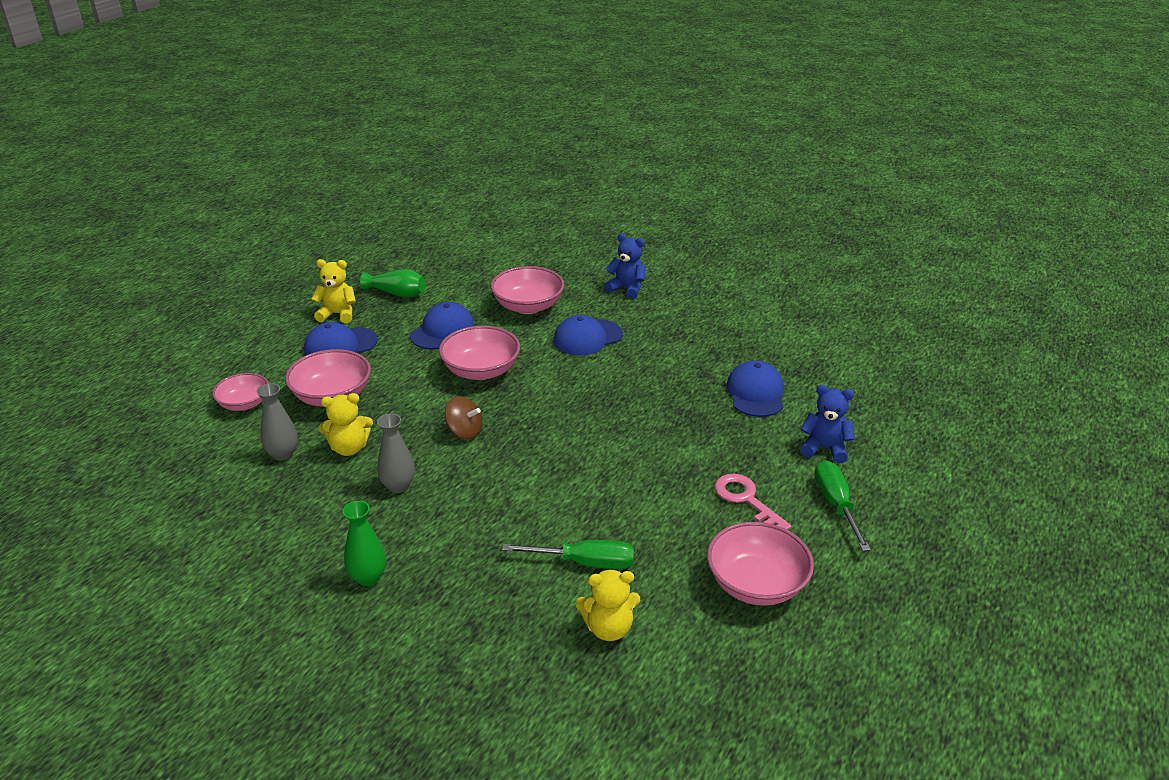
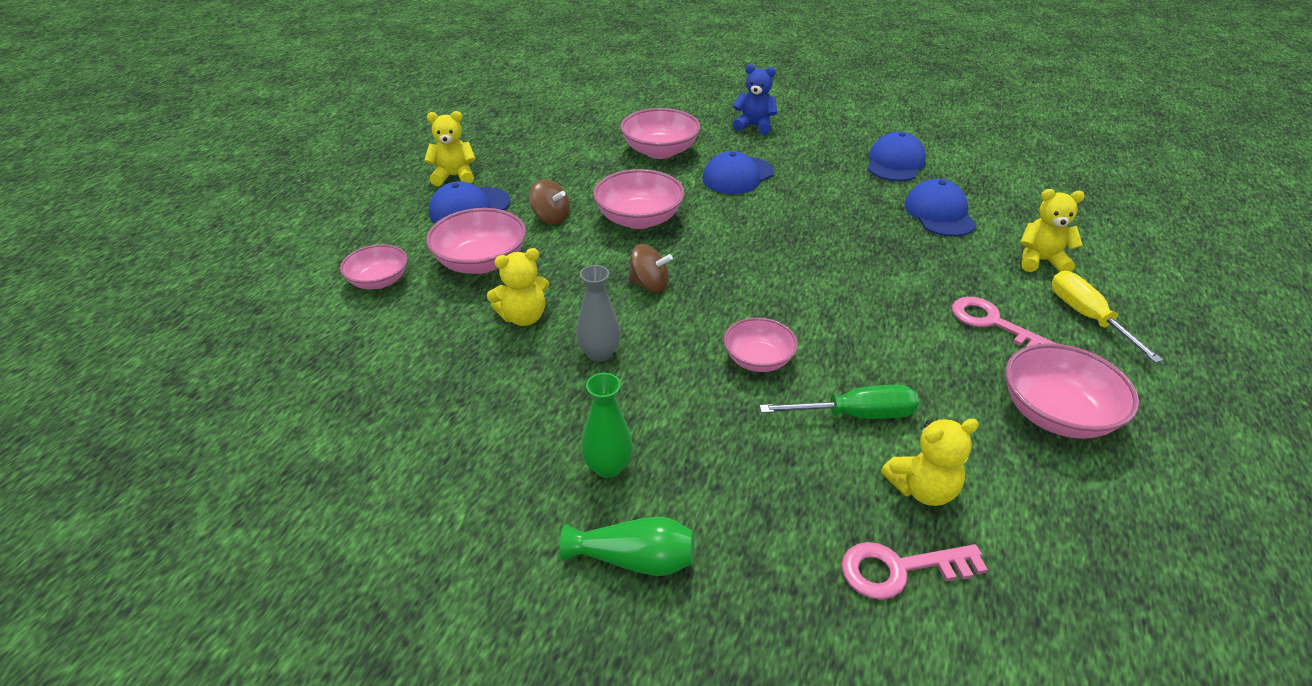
camera: 10 degrees left, 5 degrees up
grey vase [257,383,298,461] -> none
green vase [360,269,426,298] -> green vase moved to [560,516,695,576]
blue cap [410,302,475,350] -> blue cap moved to [867,132,926,181]
blue teddy bear [800,385,855,463] -> yellow teddy bear [1021,189,1085,272]
green screwdriver [815,460,871,551] -> yellow screwdriver [1052,271,1163,363]
none -> brown spinning top [529,179,570,224]
none -> pink bowl [724,318,798,372]
none -> pink key [841,542,988,600]

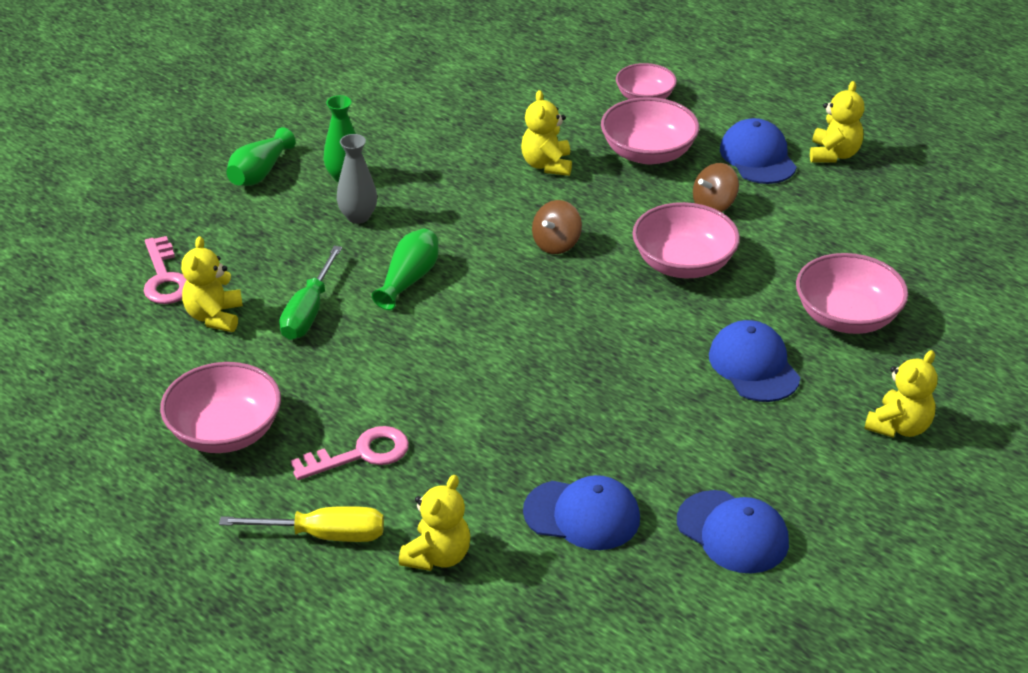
camera: 110 degrees right, 0 degrees up
grey vase [576,265,621,362] -> grey vase moved to [337,134,377,224]
pink bowl [724,318,798,372] -> green vase [372,229,439,310]
blue teddy bear [733,64,777,135] -> yellow teddy bear [864,350,937,438]
pink key [841,542,988,600] -> pink key turned 150 degrees clockwise [143,236,186,304]

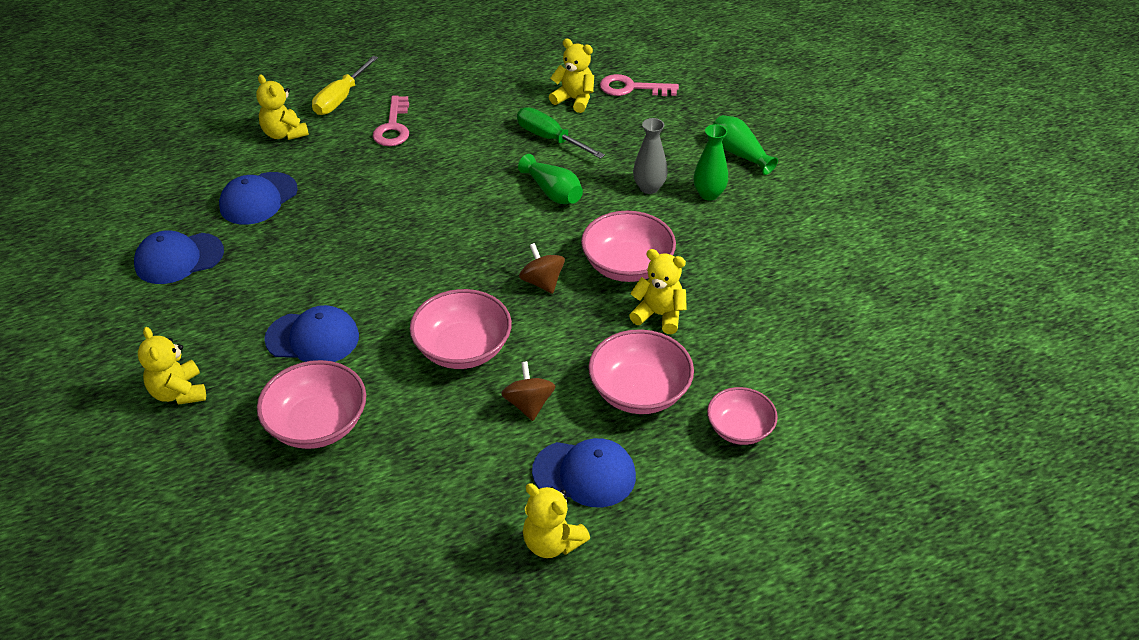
camera: 115 degrees right, 5 degrees up
pink bowl [160,362,281,453] -> pink bowl moved to [581,211,676,282]

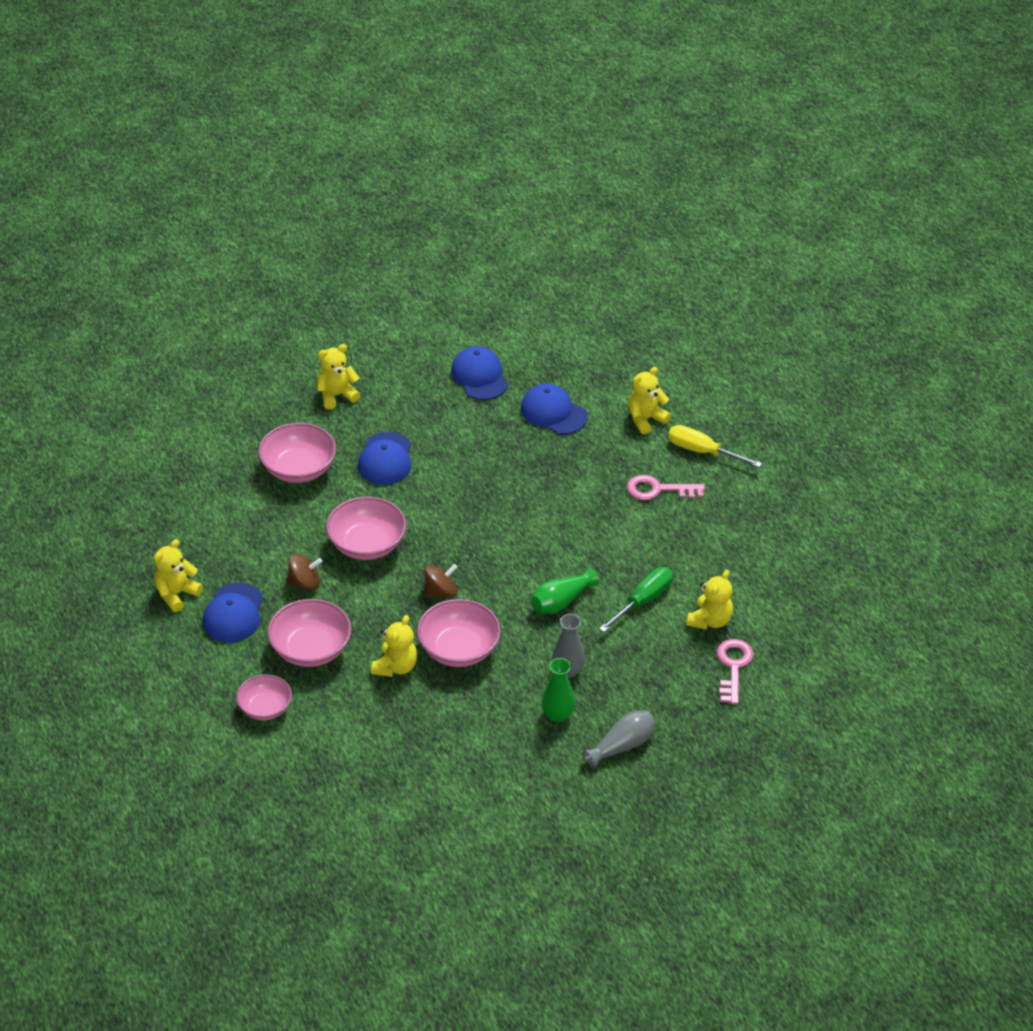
camera: 90 degrees right, 0 degrees up
green vase [713,115,778,175] -> grey vase [583,710,656,769]

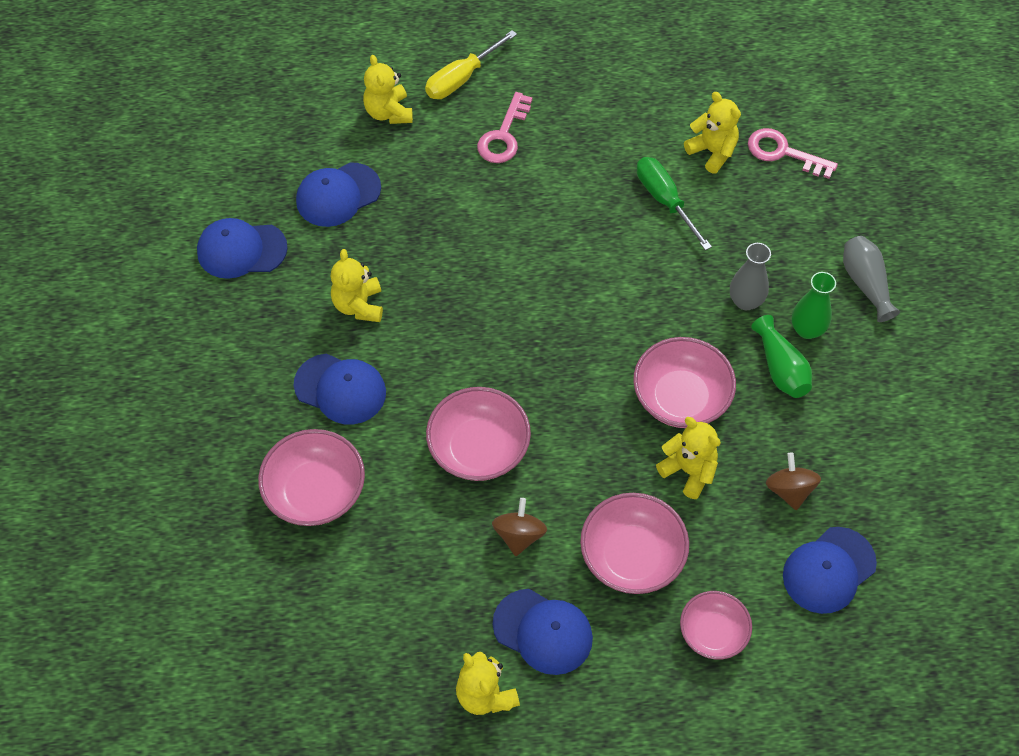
camera: 70 degrees left, 15 degrees up
yellow teddy bear [317,344,360,410] -> yellow teddy bear moved to [331,249,383,322]
brown spinning top [424,564,457,598] -> brown spinning top moved to [766,452,821,510]
green vase [531,568,599,614] -> green vase moved to [751,315,812,398]
none -> blue cap [783,527,877,614]

